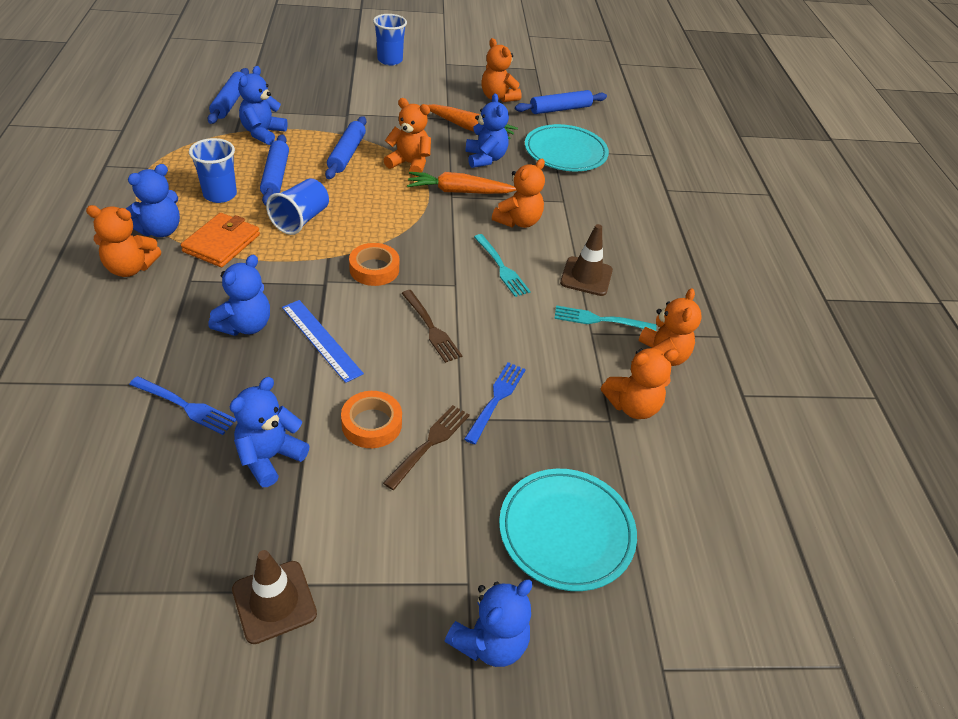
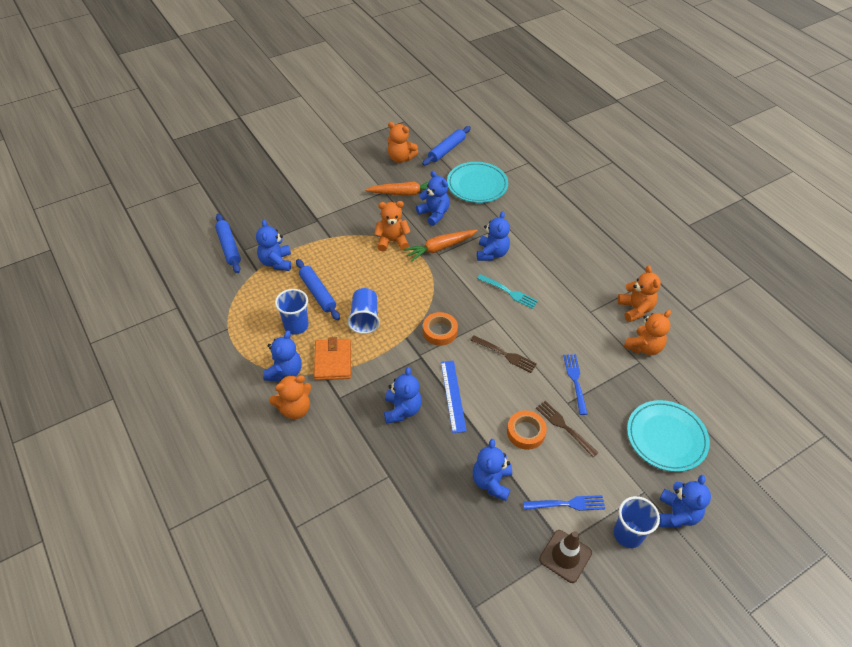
camera: 25 degrees left, 5 degrees up
blue fork [129,376,236,435] -> blue fork moved to [523,495,605,511]
blue ruler [282,300,364,383] -> blue ruler turned 60 degrees clockwise [441,361,467,433]
blue rolling pin [325,116,366,179] -> none
blue cup [373,14,407,66] -> blue cup moved to [613,496,660,548]
brown fork [383,405,470,490] -> brown fork turned 45 degrees counterclockwise [536,401,599,457]
orange teddy bear [492,159,545,228] -> blue teddy bear [477,211,510,261]
turquoise fork [554,306,656,331] -> none
brown traffic cone [560,224,613,296] -> none

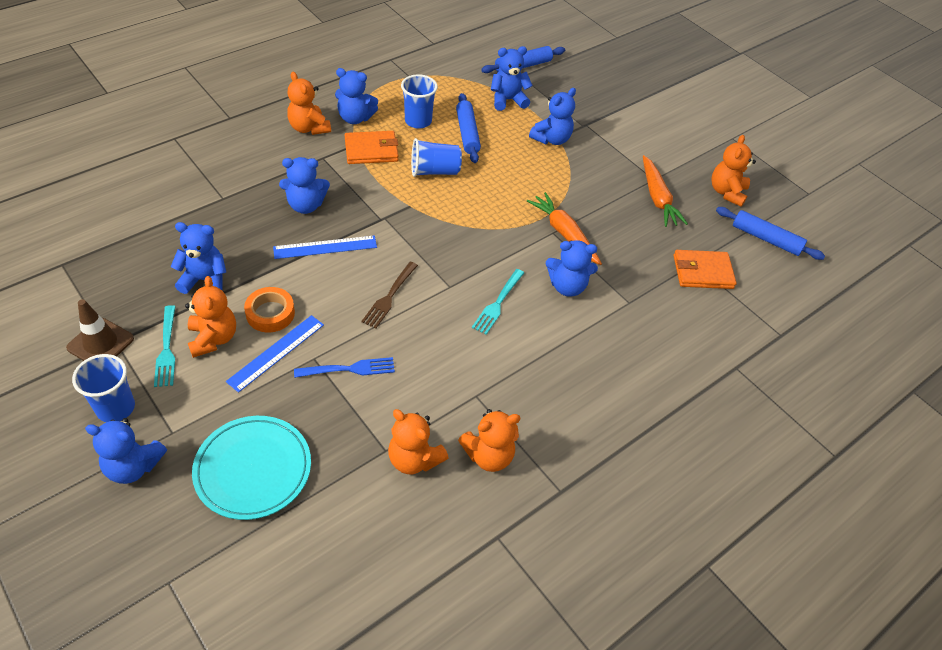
camera: 80 degrees right, 0 degrees up
blue rolling pin [296,259,340,320] -> blue rolling pin turned 60 degrees counterclockwise [456,93,481,163]
orange teddy bear [374,201,411,252] -> orange teddy bear moved to [185,276,236,358]
blue teddy bear [416,171,450,226] -> blue teddy bear moved to [529,88,576,145]
orange tape [423,312,458,346] -> none
turquoise plate [447,162,508,203] -> orange wallet [673,250,737,289]
blue fork [523,495,605,511] -> turquoise fork [154,305,176,387]
brown fork [536,401,599,457] -> blue ruler [226,315,324,393]

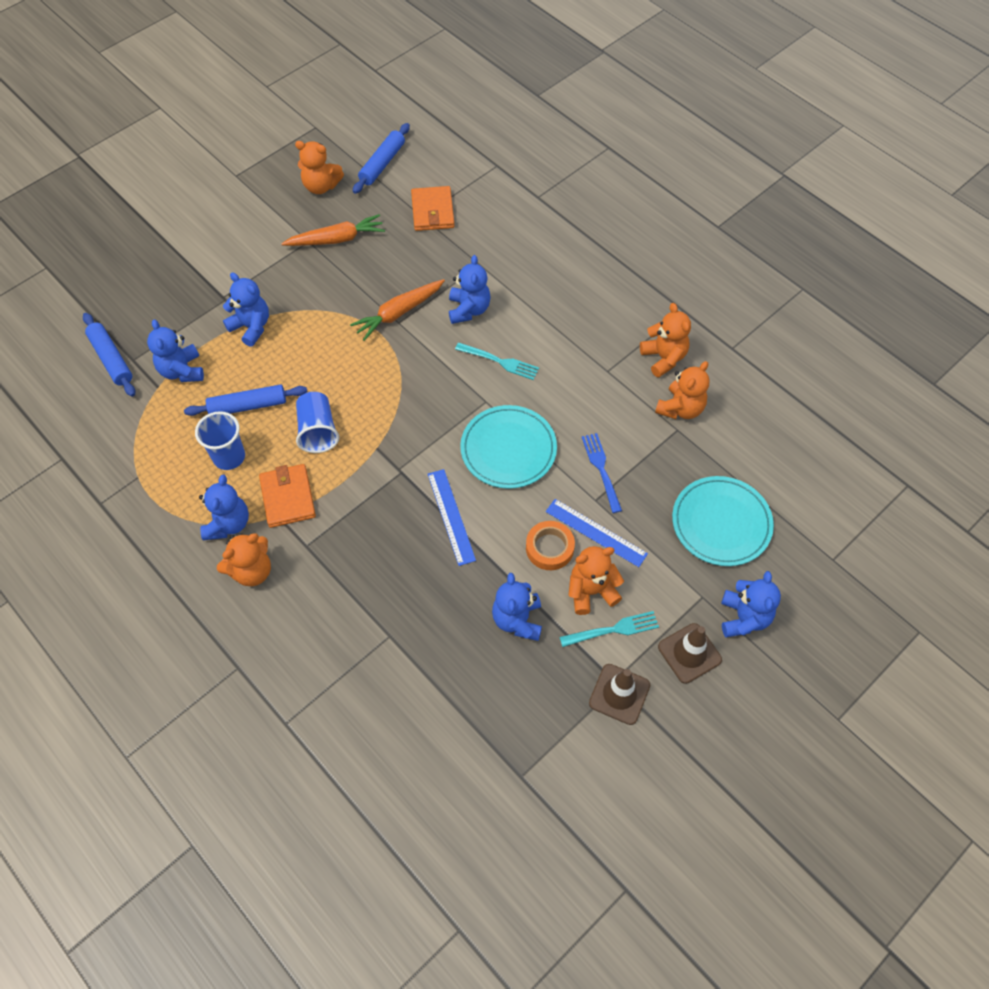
camera: 90 degrees left, 10 degrees up
blue cup [72,354,135,422] -> brown traffic cone [658,623,722,684]
blue teddy bear [279,157,330,214] -> none
brown fork [361,262,418,328] -> turquoise plate [460,405,557,489]

